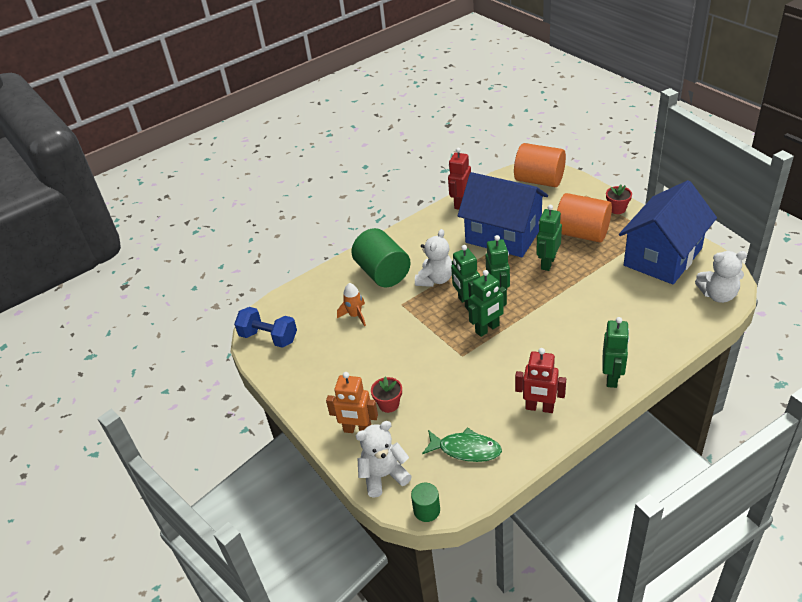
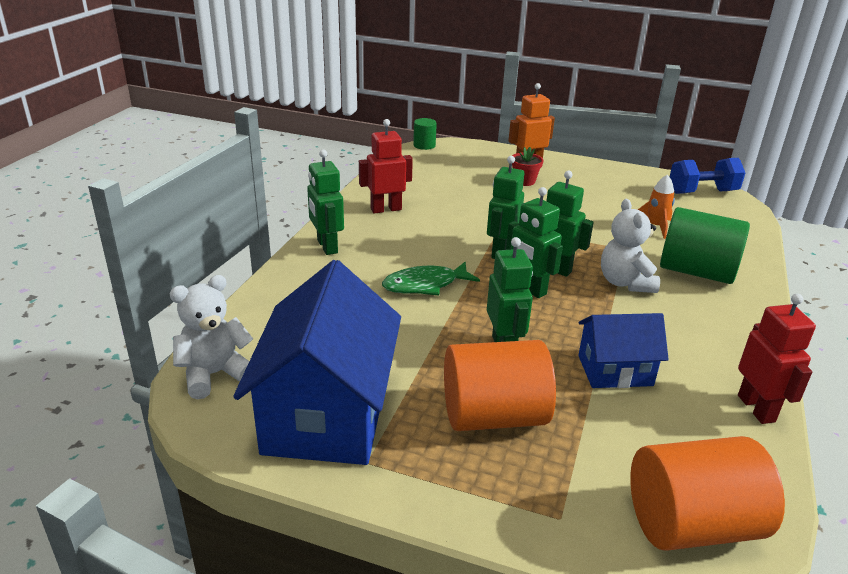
camera: 140 degrees right, 10 degrees down
white teddy bear [356,421,412,498] -> none
green fish [422,427,502,462] -> green fish moved to [382,262,480,296]
blue house [458,172,548,257] -> blue house [578,313,669,388], size x0.54
red flower pot [606,184,632,214] -> none

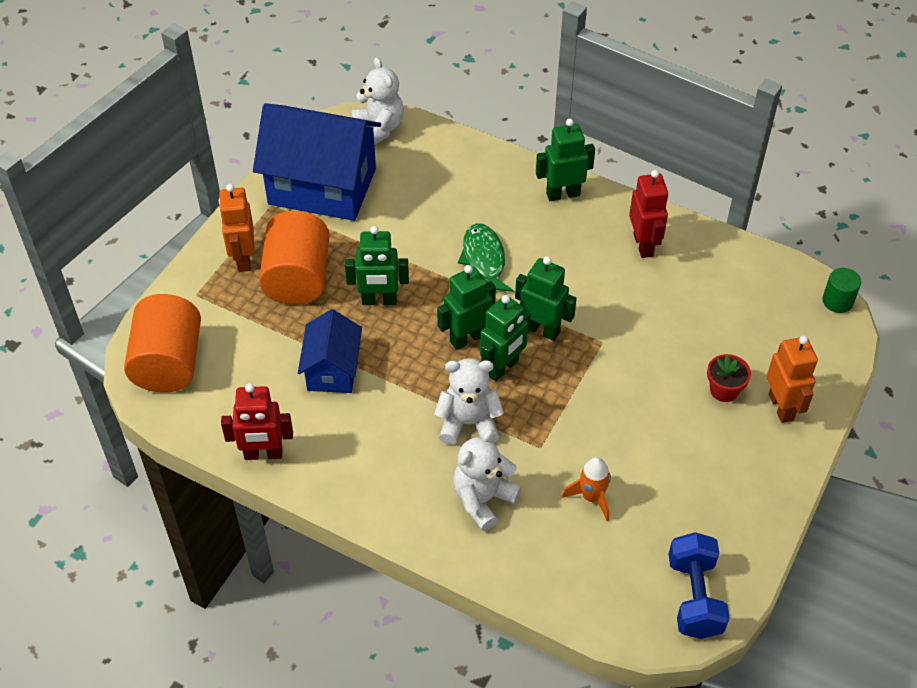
camera: 100 degrees right, 20 degrees up
green cylinder [660,207,750,284] -> white teddy bear [453,429,522,531]
none -> orange robot [219,184,255,272]

